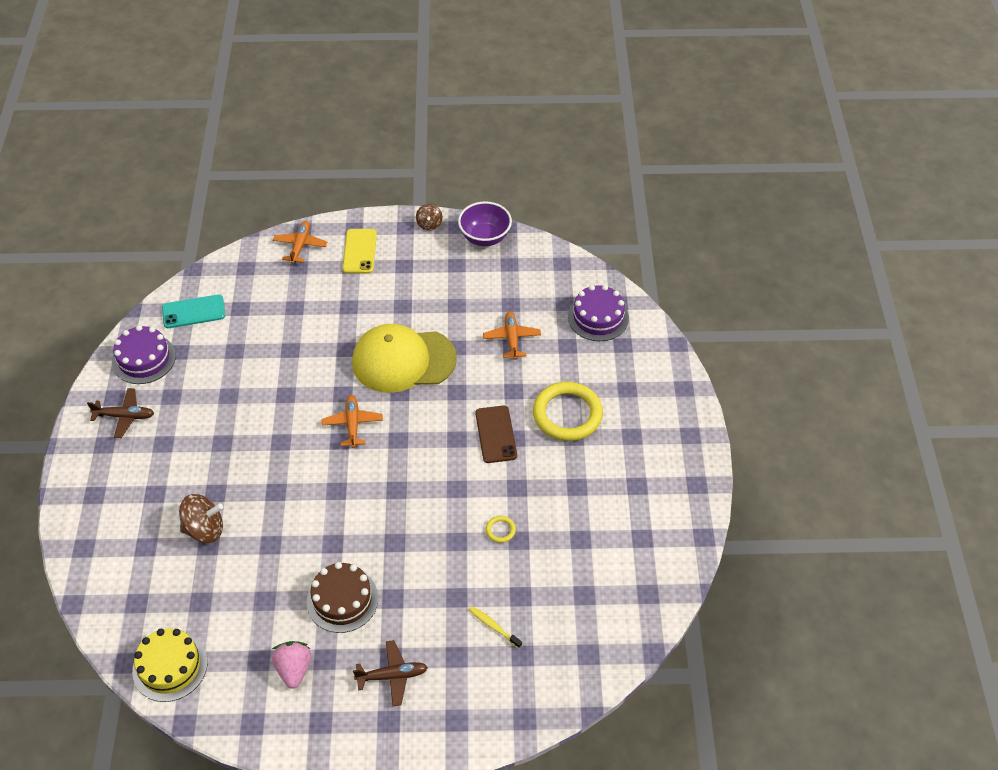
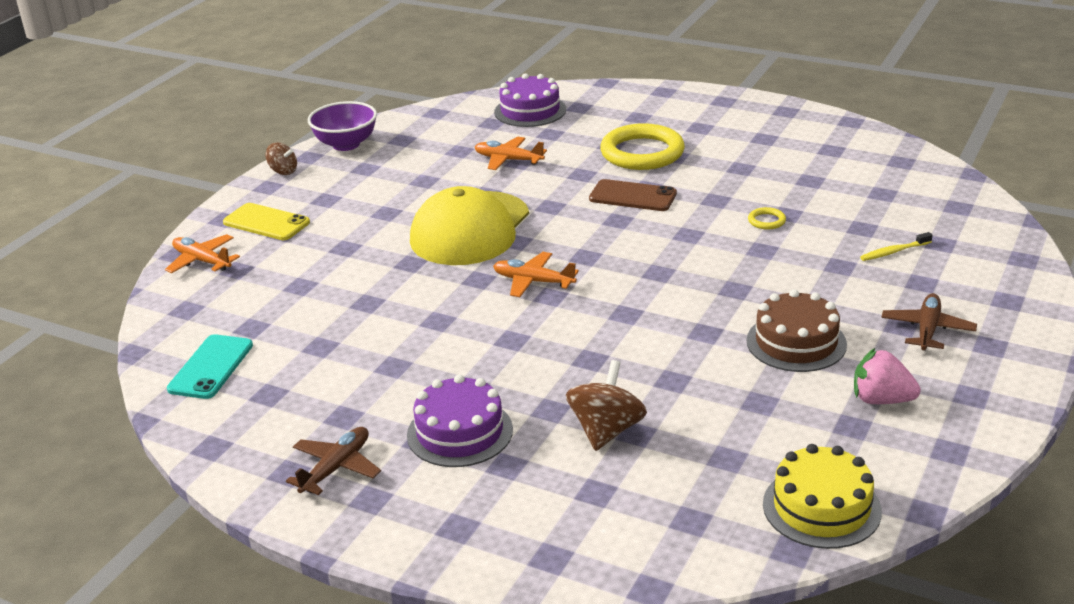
camera: 60 degrees left, 20 degrees down
purple cake [112,325,176,384] -> purple cake moved to [407,374,513,467]

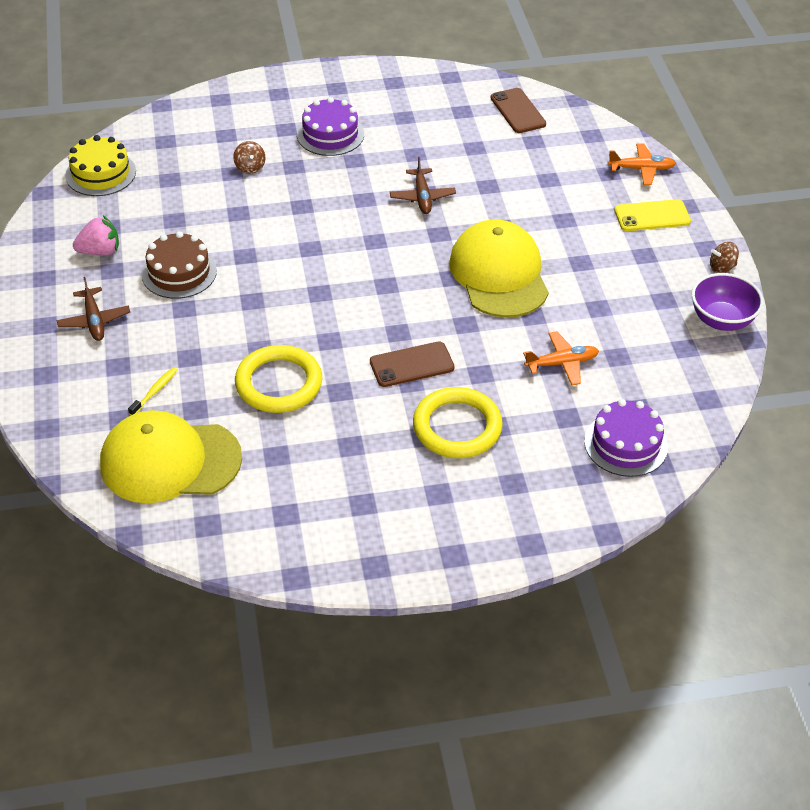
camera: 140 degrees right, 15 degrees up
turquoise phone [167,334,253,399] -> brown phone [491,88,546,133]
brown plane [286,427,381,495] -> brown plane moved to [390,157,456,214]
orange plane [493,252,579,297] -> none
brown spinning top [566,360,647,451] -> brown spinning top [233,141,265,174], size x0.60
yellow ring [748,207,786,230] -> yellow ring [235,345,322,413], size x2.46
none -> yellow cap [100,410,242,503]

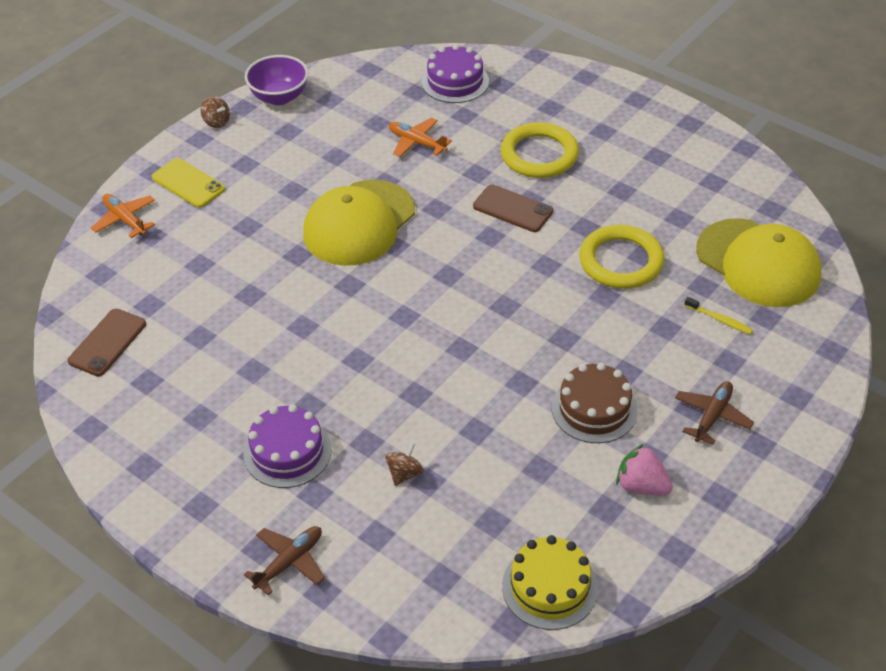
camera: 130 degrees left, 0 degrees up
yellow toothbrush [128,367,178,415] -> yellow toothbrush turned 135 degrees counterclockwise [684,297,753,334]
brown plane [390,157,456,214] -> brown plane moved to [244,526,325,596]

